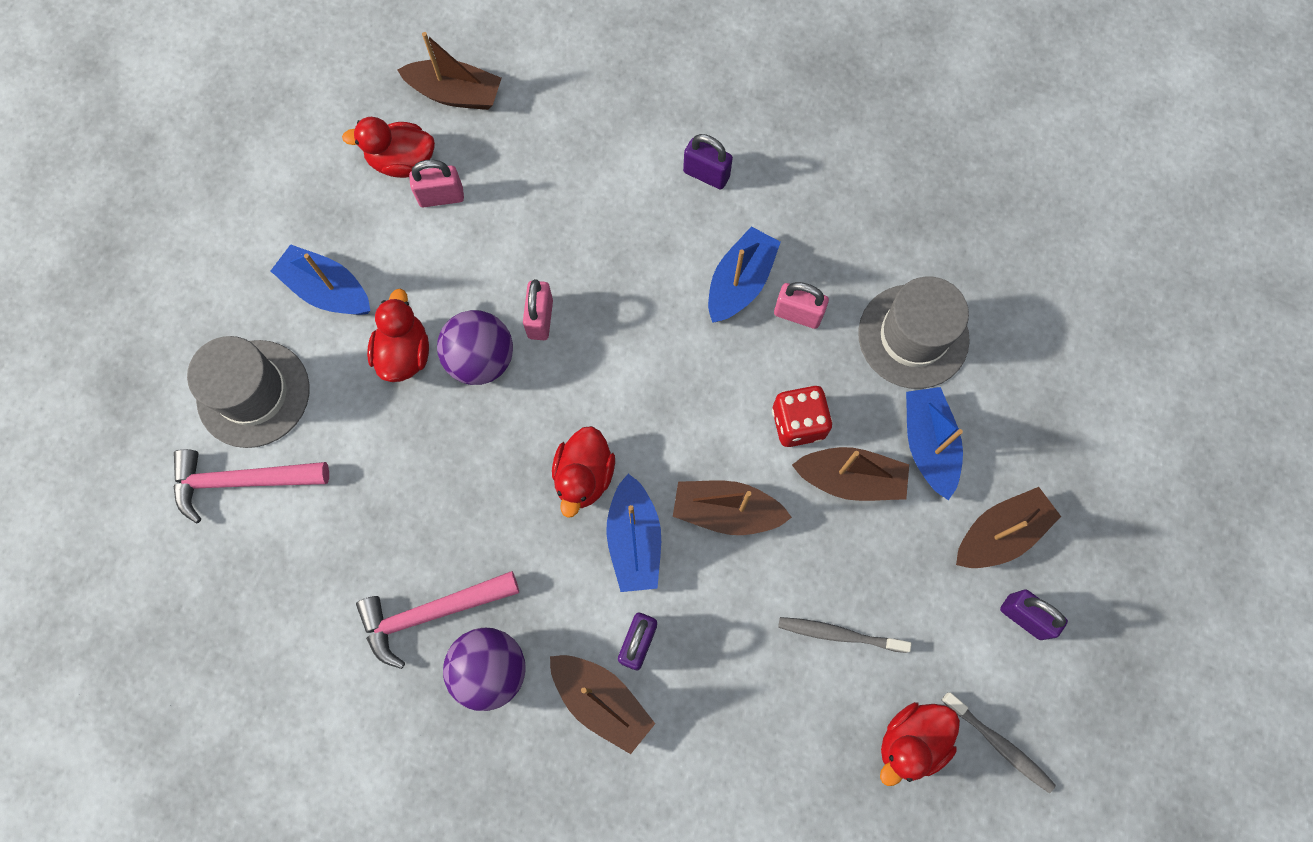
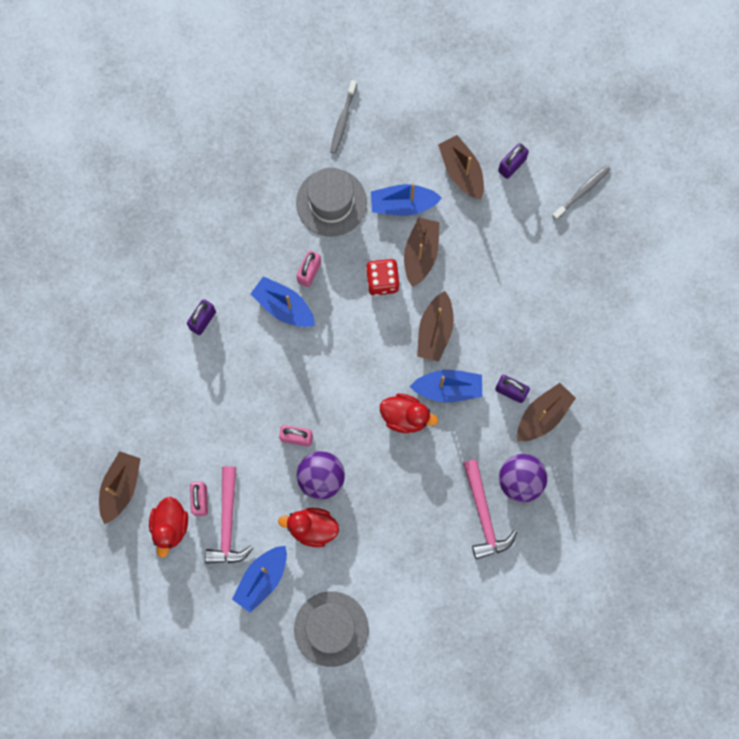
camera: 85 degrees left, 5 degrees up
pink hammer [174,449,329,524] -> pink hammer moved to [205,466,253,564]
grey toothbrush [778,617,912,653] -> grey toothbrush moved to [330,80,357,154]
red duck [880,702,960,786] -> none

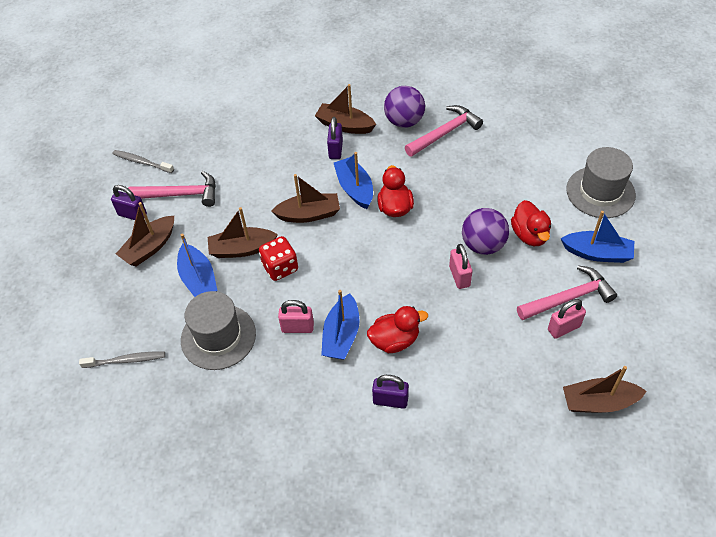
camera: 110 degrees left, 25 degrees down
red duck [149,497,188,558] -> red duck moved to [367,306,428,353]
none -> pink hammer [128,171,216,207]

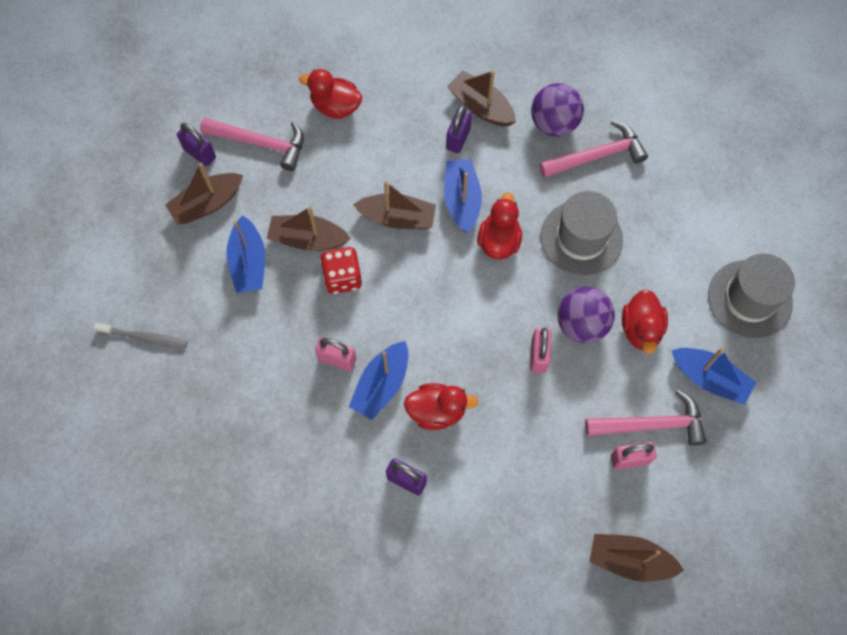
camera: 15 degrees right, 15 degrees up
grey toothbrush [113,150,174,173] -> none
grey hat [181,291,256,370] -> grey hat moved to [541,191,623,276]
none -> red duck [299,69,362,119]

